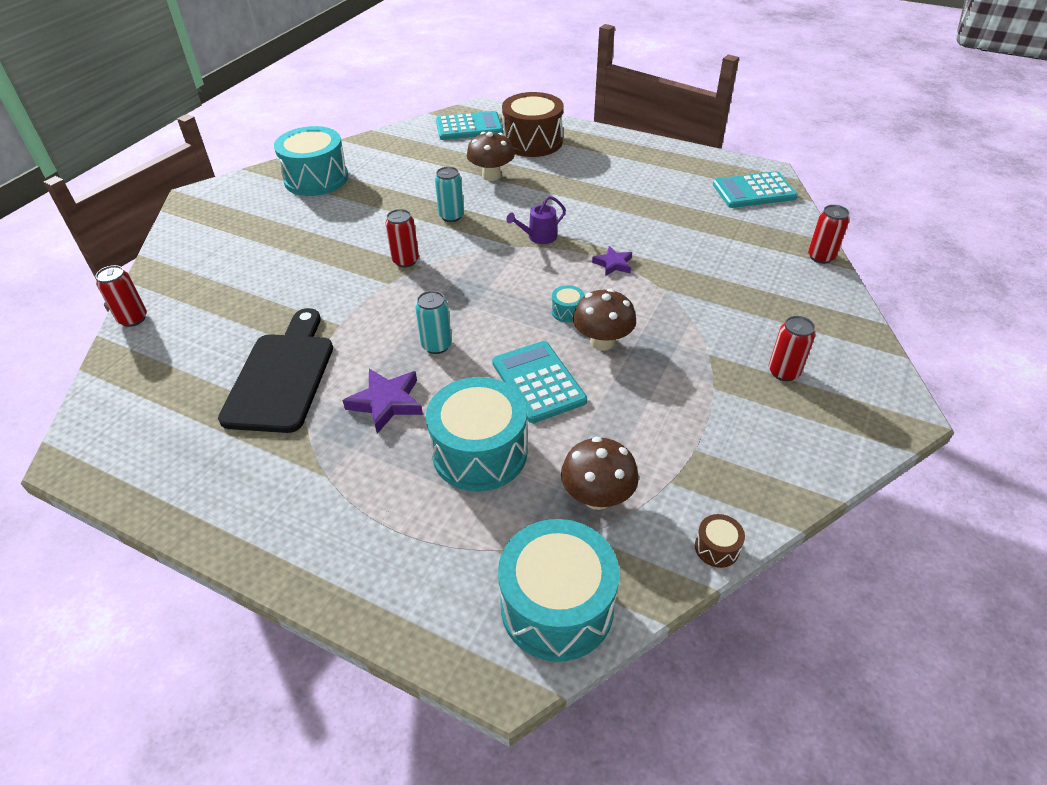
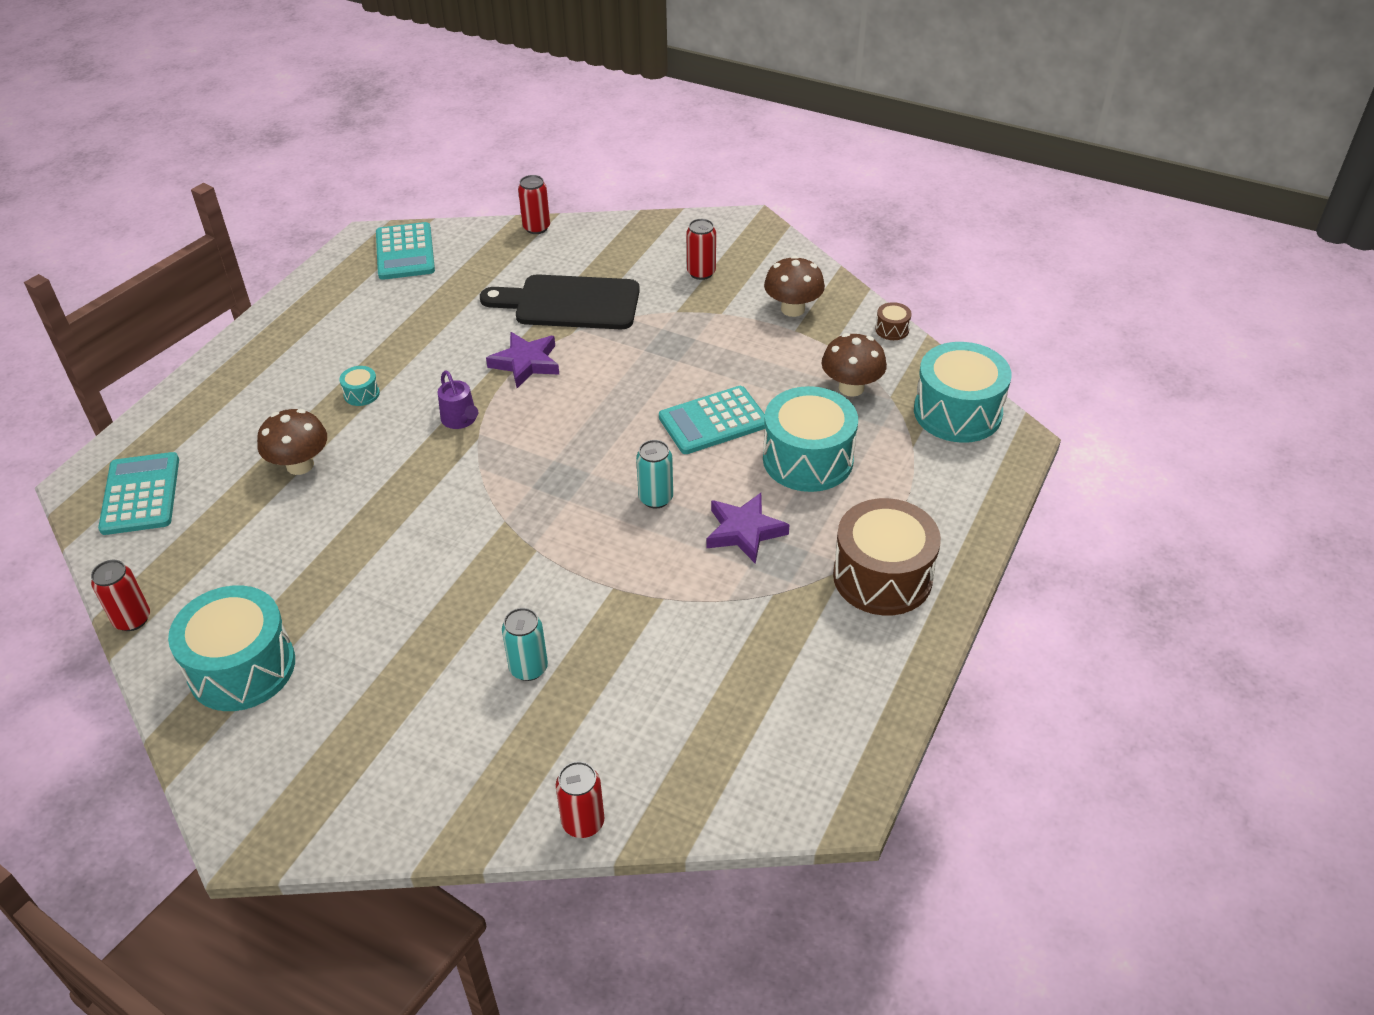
camera: 90 degrees left, 0 degrees up
black cutting board [218,308,333,433] -> black cutting board moved to [480,274,640,329]
red can [385,209,419,267] -> red can moved to [91,560,150,631]
turquoise can [435,167,464,222] -> turquoise can moved to [502,608,548,681]
brown drum [502,92,564,157] -> brown drum moved to [833,498,941,616]
turquoise drum [551,285,585,322] -> turquoise drum moved to [339,366,380,406]
brown mushroom [573,289,636,351] -> brown mushroom moved to [764,256,825,317]
purple star [592,246,632,276] -> purple star [486,332,559,388], size x1.58

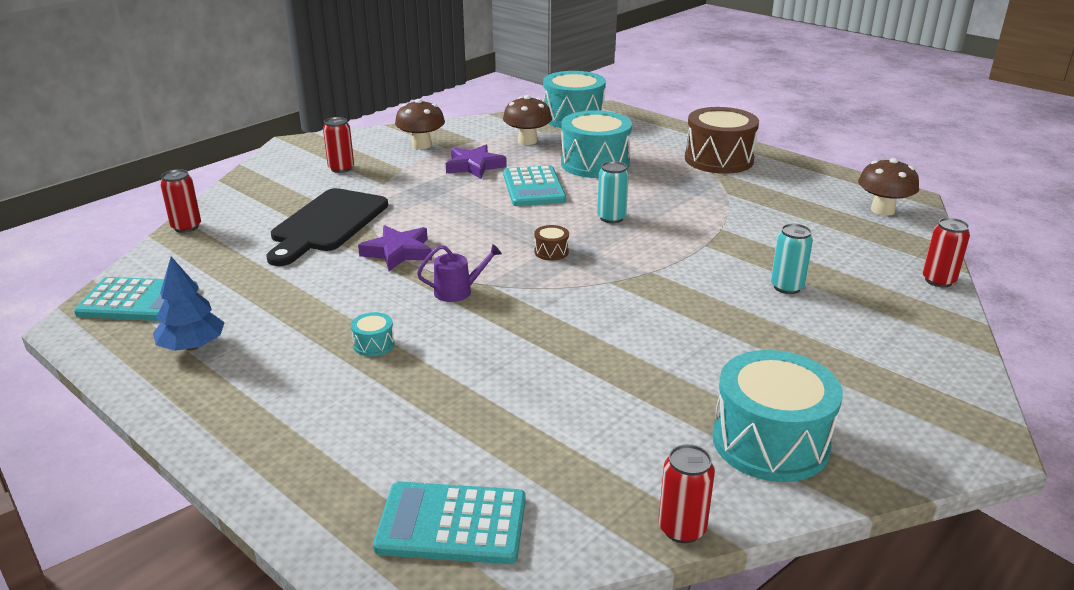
camera: 75 degrees left, 15 degrees down
brown mushroom [257,409,327,475] -> brown mushroom moved to [858,158,919,216]
purple star [707,493,789,564] -> purple star moved to [446,145,507,179]
brown drum [875,302,912,340] -> brown drum moved to [534,225,569,261]
none -> blue tree [153,257,225,351]

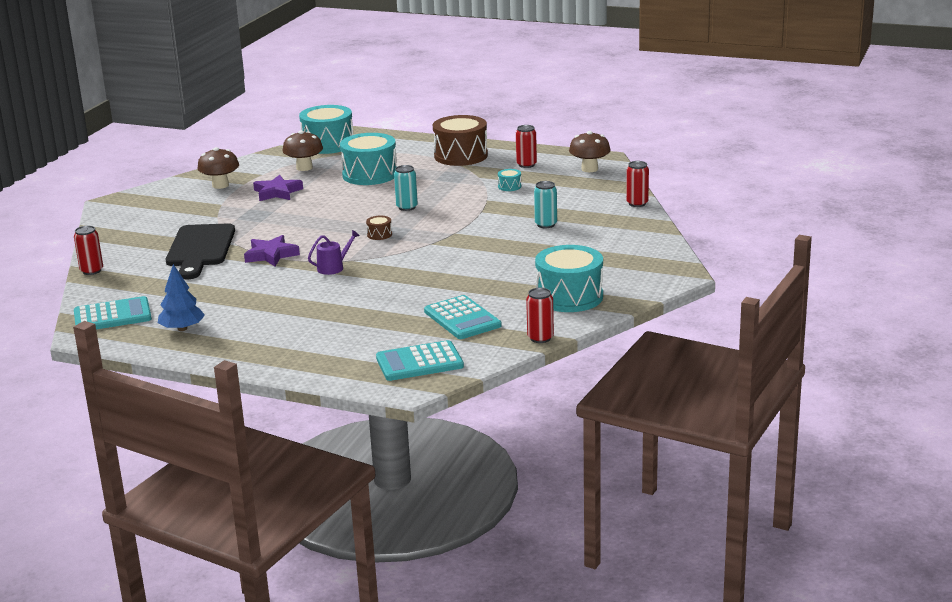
camera: 20 degrees left, 5 degrees down
red can [323,117,354,173] -> red can moved to [516,125,537,168]
turquoise drum [351,312,395,357] -> turquoise drum moved to [498,169,521,191]
turquoise calculator [503,165,566,206] -> turquoise calculator moved to [424,295,502,339]

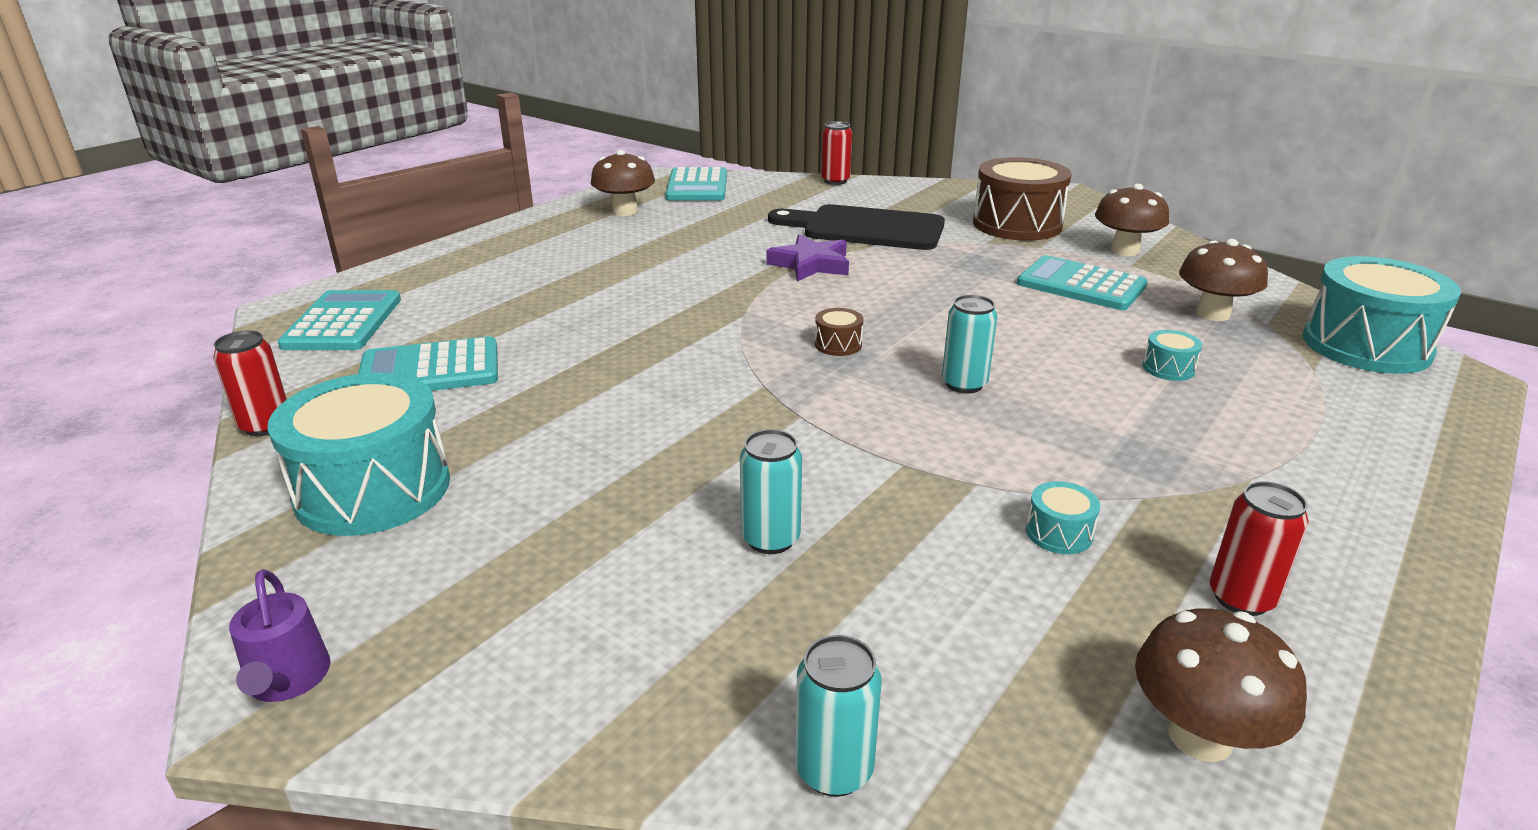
camera: 105 degrees right, 5 degrees up
blue tree [158,264,205,331] -> brown mushroom [591,150,655,216]
purple star [253,175,303,201] -> turquoise calculator [1017,255,1148,310]
purple watering can [308,230,360,275] -> purple watering can moved to [229,569,330,702]
turquoise drum [340,133,396,185] -> turquoise drum [1143,330,1202,381], size x0.41
brown drum [433,115,488,166] -> brown drum moved to [973,157,1072,241]
red can [626,161,649,207] -> turquoise can [795,635,882,797]

